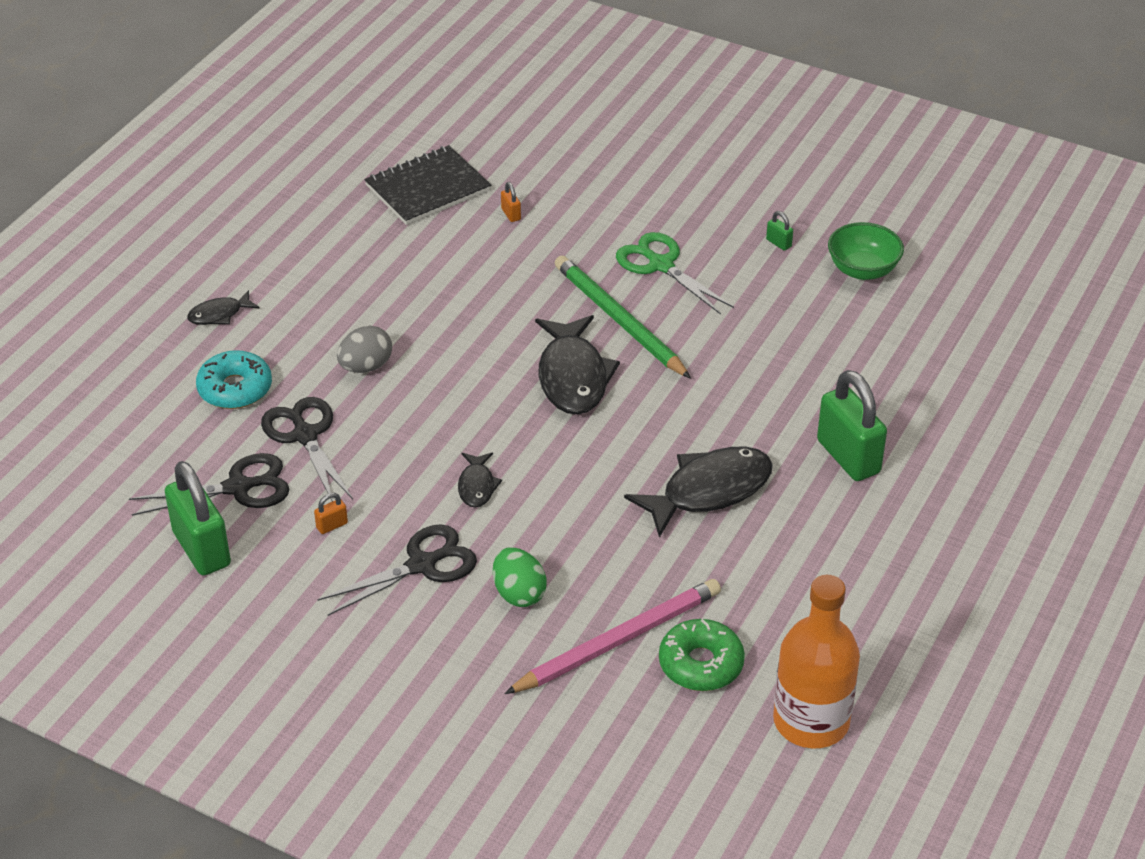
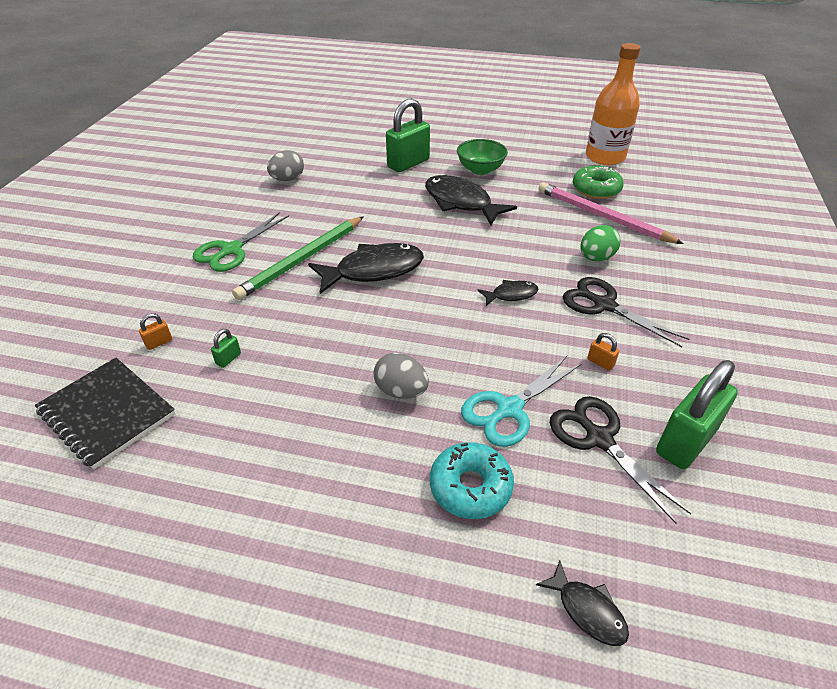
camera: 105 degrees left, 0 degrees up
black fish [187,290,260,325] -> black fish moved to [536,560,629,646]
black scissors [261,397,353,501] -> turquoise scissors [461,356,581,447]
green padlock [766,211,793,251] -> green padlock moved to [211,329,241,368]
green bowl [828,222,904,280] -> green bowl moved to [457,139,508,175]
none -> grey egg [267,150,304,181]

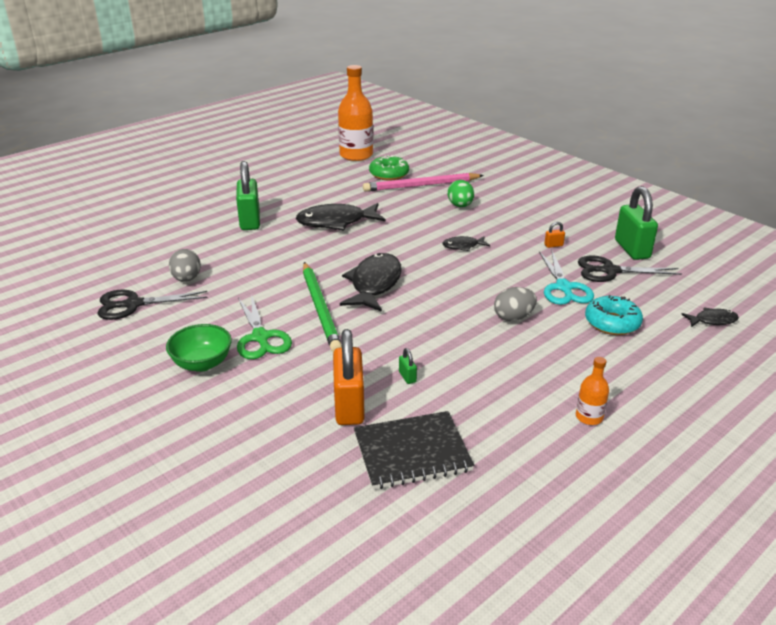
camera: 55 degrees left, 10 degrees down
orange padlock [139,313,172,350] -> orange padlock [333,329,365,425], size x2.49
green bowl [457,139,508,175] -> green bowl moved to [166,324,232,372]
black fish [478,280,539,306] -> black fish turned 120 degrees counterclockwise [442,236,490,251]
black scissors [563,277,689,347] -> black scissors moved to [97,290,207,320]
none -> orange bottle [576,357,609,425]

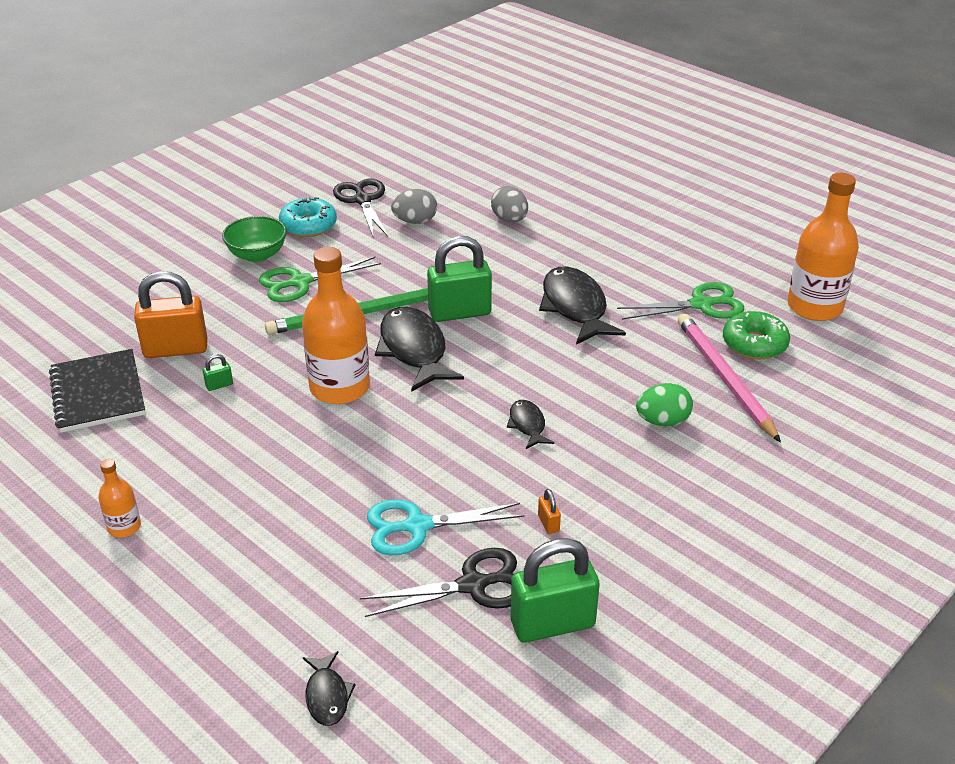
camera: 85 degrees right, 5 degrees up
green padlock [236,161,260,230] -> green padlock moved to [427,236,492,322]
black fish [340,253,402,312] -> black fish turned 120 degrees counterclockwise [375,307,464,392]
grey egg [494,287,537,321] -> grey egg moved to [491,186,528,222]
black scissors [578,256,682,282] -> black scissors turned 75 degrees clockwise [360,548,517,617]
turquoise donut [585,295,643,335] -> turquoise donut moved to [279,197,337,237]
none -> orange bottle [302,247,370,404]
none -> green scissors [617,282,744,320]

